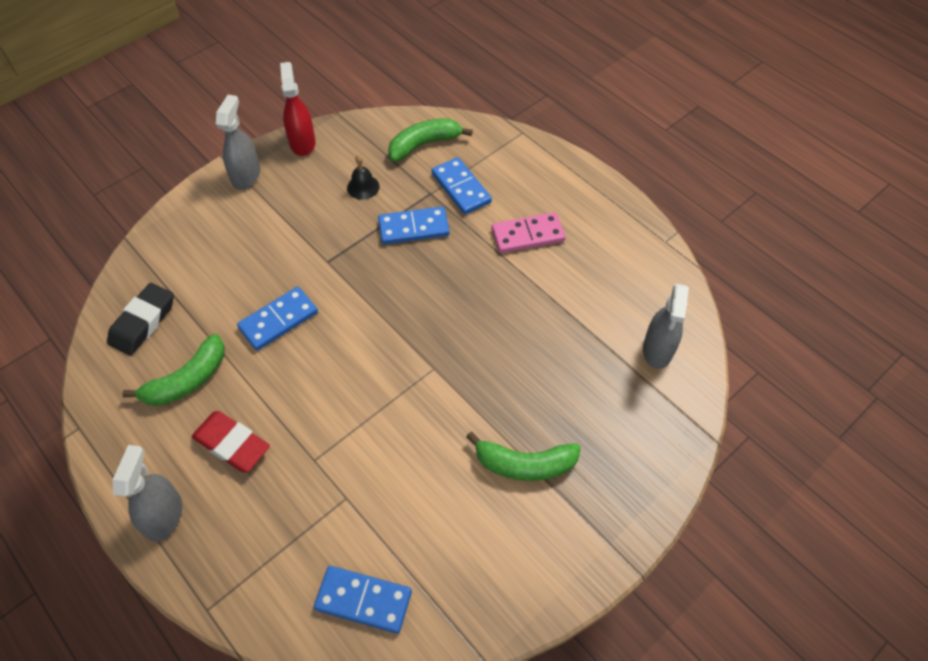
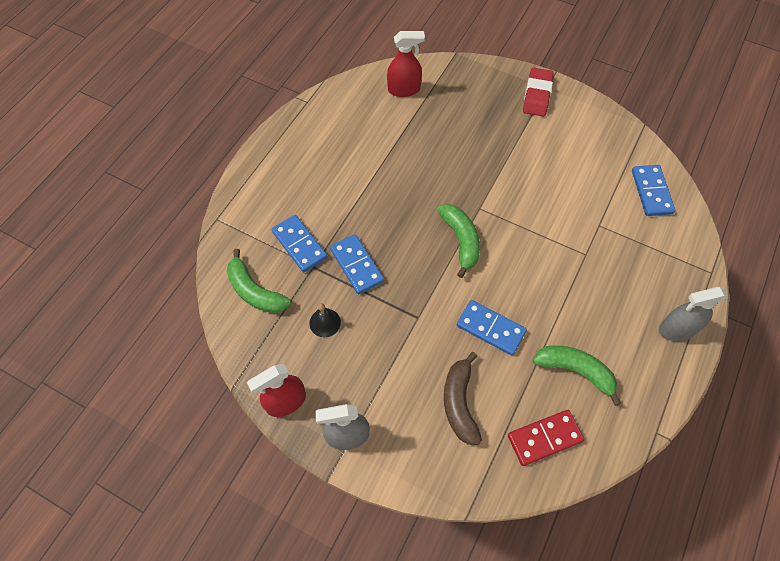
camera: 110 degrees left, 5 degrees up
black eraser [107,283,174,355] -> red domino [508,410,584,466]
red eraser [192,411,270,472] -> red eraser moved to [523,68,553,117]
blue domino [432,157,492,215] -> blue domino turned 75 degrees counterclockwise [272,215,328,272]
green banana [466,432,581,481] -> green banana moved to [437,204,480,278]
pink domino [492,212,566,253] -> none
grey spray bottle [643,284,689,369] -> red spray bottle [387,31,425,97]
none -> brown banana [444,352,482,445]

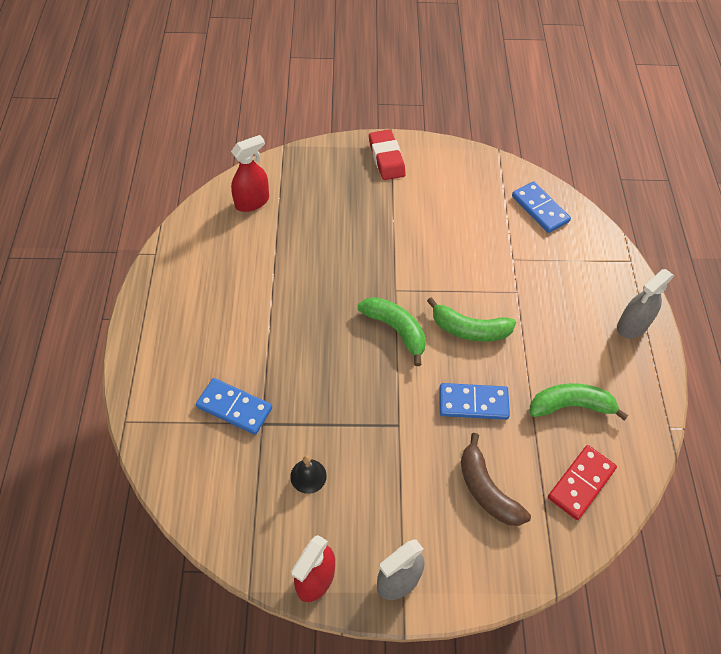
camera: 30 degrees left, 5 degrees down
green banana [227,249,291,313] -> green banana moved to [427,297,516,342]
blue domino [330,234,384,294] -> none

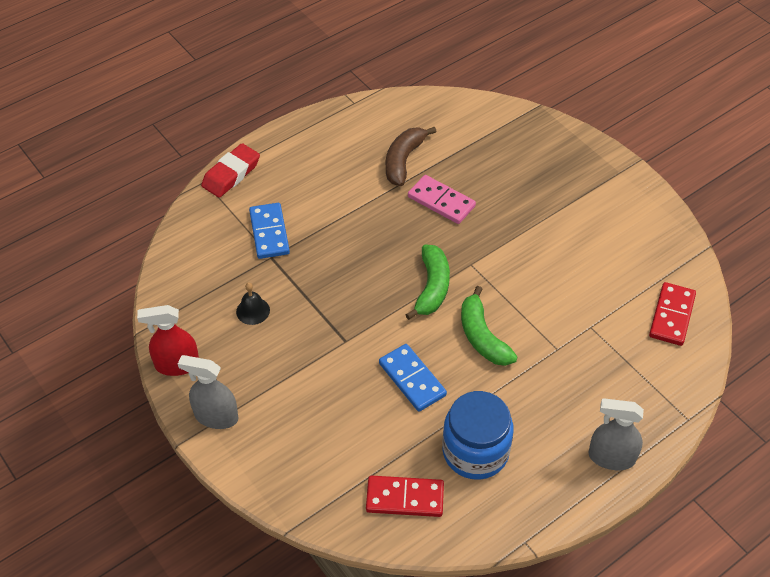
camera: 55 degrees right, 5 degrees down
red spray bottle [231,135,269,212] -> none
red eraser [369,130,406,180] -> red eraser moved to [201,143,260,198]
brown banana [461,433,531,526] -> brown banana moved to [386,127,437,186]
blue domino [512,181,571,233] -> red domino [649,282,696,346]
green banana [530,383,628,421] -> blue jar [442,391,514,480]
none -> pink domino [408,175,476,224]

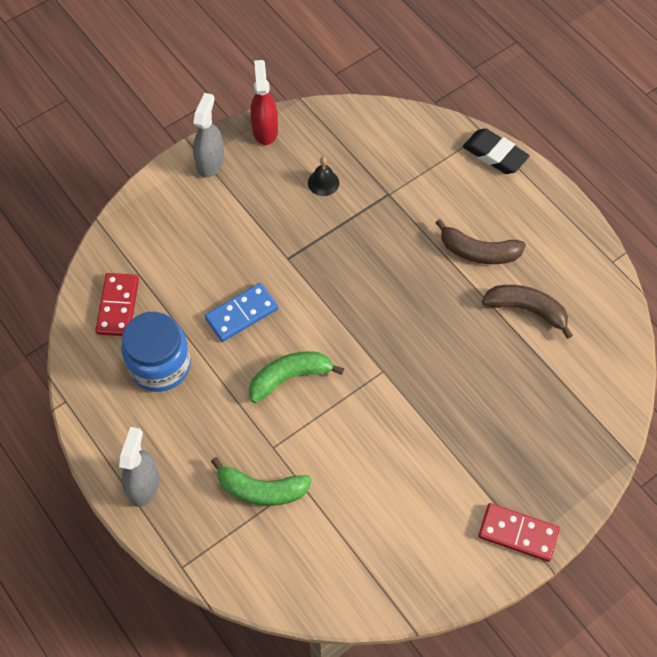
camera: 90 degrees right, 10 degrees up
red eraser [201,143,260,198] -> black eraser [463,128,530,174]
blue domino [249,203,290,259] -> none
green banana [405,244,450,320] -> green banana moved to [211,457,311,506]
pink domino [408,175,476,224] -> none
red domino [649,282,696,346] -> red domino moved to [478,503,560,562]
none -> brown banana [435,219,526,264]

